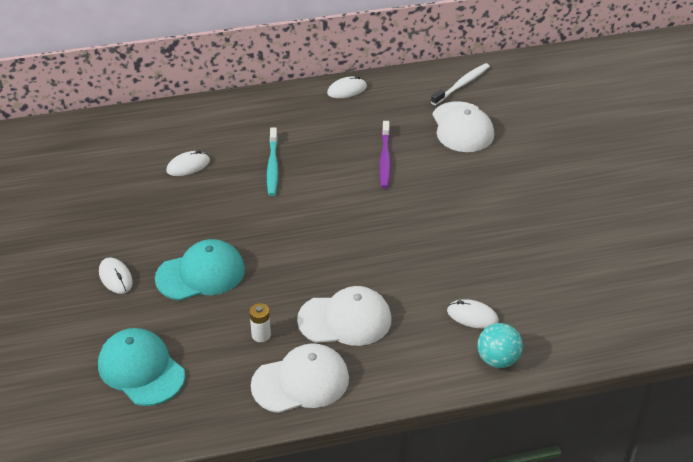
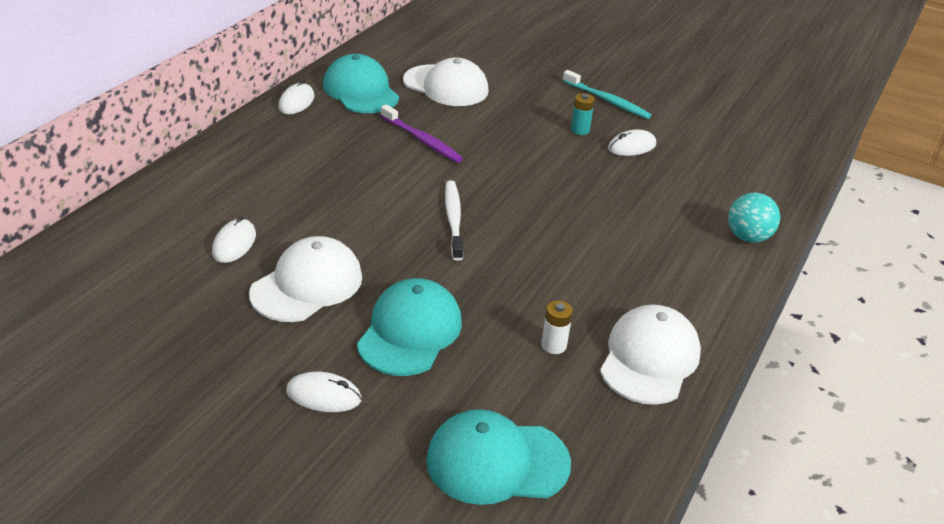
camera: 50 degrees left, 5 degrees down
turquoise toothbrush [267,127,278,196] -> turquoise toothbrush moved to [563,70,652,119]
white cap [297,286,391,346] -> white cap moved to [249,236,362,322]
white toothbrush [431,63,490,105] -> white toothbrush moved to [445,181,463,261]
white mouse [447,299,499,329] -> white mouse moved to [608,129,656,156]
none -> turquoise cap [323,54,399,113]
none -> turquoise battery [571,93,595,135]

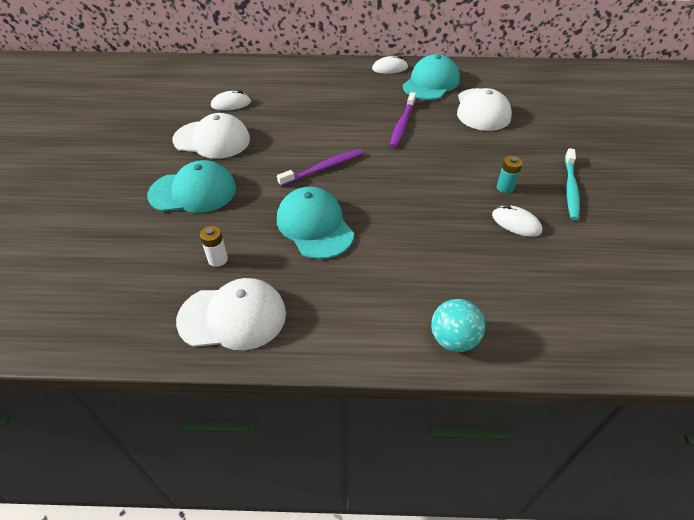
camera: 65 degrees right, 10 degrees up
white mouse [286,372,362,412] -> none
turquoise cap [426,409,571,505] -> turquoise cap moved to [277,187,354,259]
white toothbrush [445,181,463,261] -> purple toothbrush [277,149,364,187]

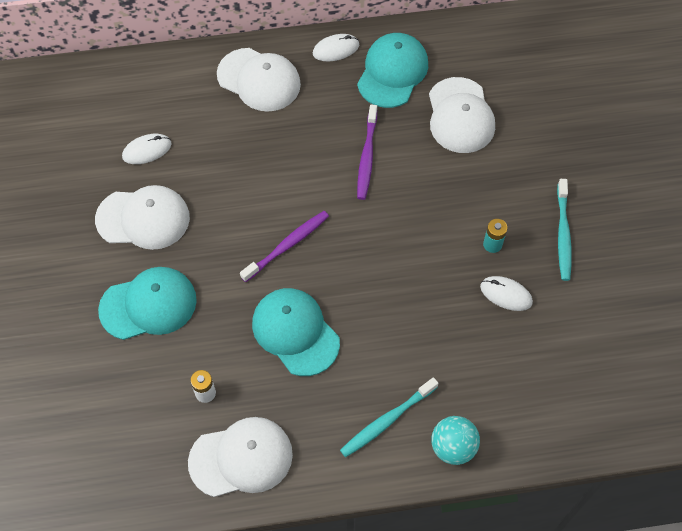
camera: 10 degrees left, 15 degrees up
none -> white cap [217,48,301,112]
none -> turquoise toothbrush [340,377,438,457]

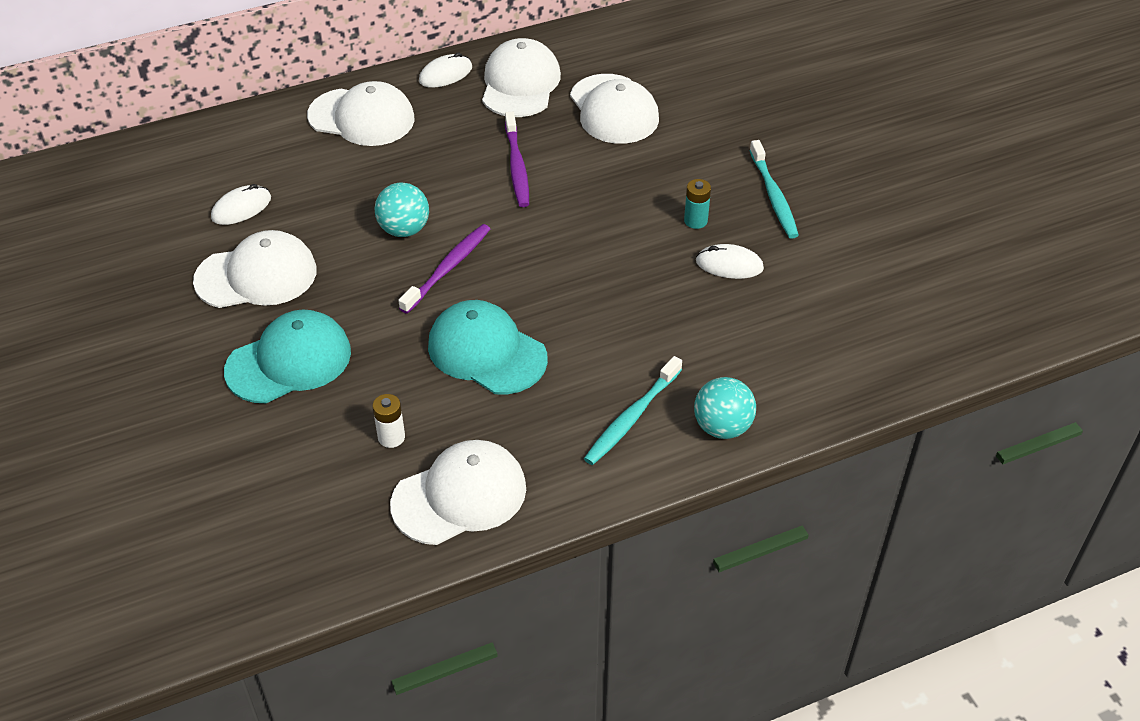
camera: 15 degrees left, 15 degrees down
turquoise cap [357,33,428,108] -> white cap [482,38,561,117]
none -> turquoise ball [375,183,429,237]

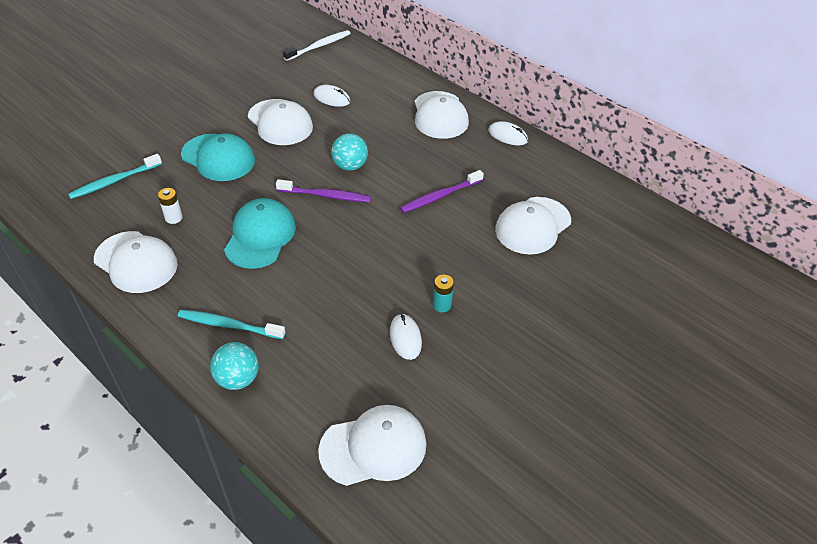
camera: 65 degrees right, 0 degrees up
white cap [482,38,561,117] -> white cap moved to [318,405,427,486]
turquoise toothbrush [749,140,799,239] -> turquoise toothbrush moved to [68,154,162,199]
none -> white toothbrush [283,30,351,61]

